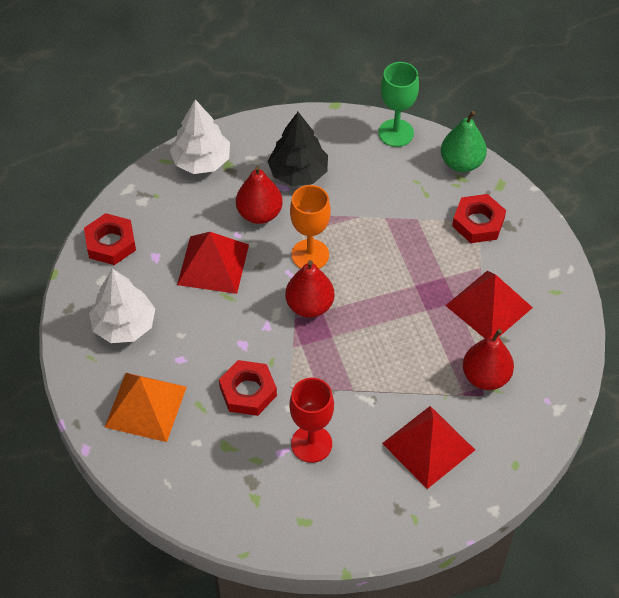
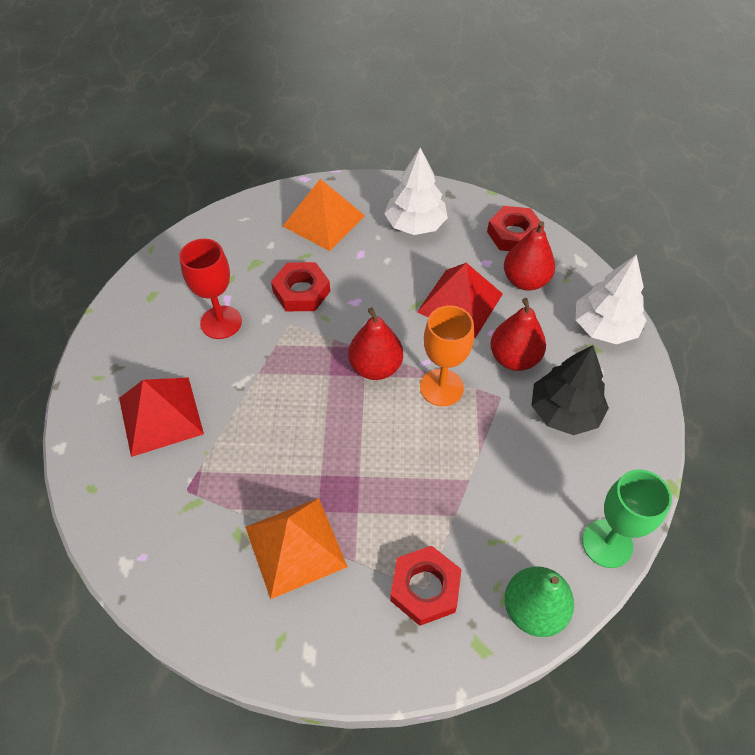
camera: 110 degrees right, 0 degrees up
red pyramid [445,271,533,339] -> orange pyramid [245,498,348,599]
red pear [463,329,514,390] -> red pear moved to [504,221,555,291]

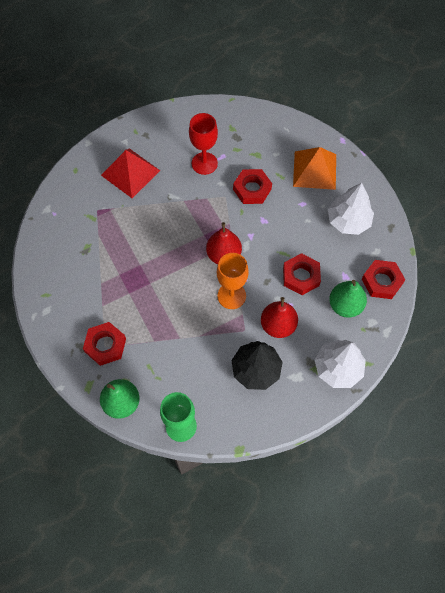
camera: 60 degrees right, 10 degrees up
orange pyramid [245,498,348,599] -> none
red pyramid [417,263,503,338] -> red nut [283,253,321,295]
red pear [504,221,555,291] -> green pear [329,280,367,318]

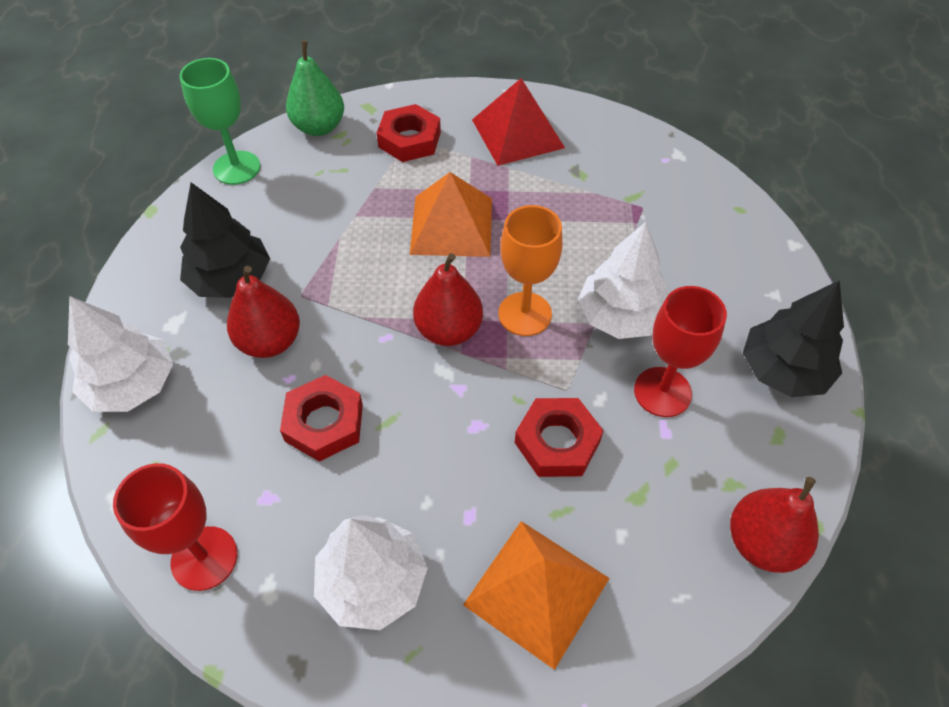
camera: 120 degrees right, 10 degrees down
red pyramid [101,148,160,198] -> red pyramid moved to [472,78,565,166]
orange goblet [217,253,249,309] -> orange goblet moved to [498,205,563,336]
green pear [329,280,367,318] -> none
red nut [362,260,406,299] -> red goblet [113,463,238,591]
none -> orange pyramid [410,172,492,257]
none -> white tree [578,222,668,339]
none -> red pear [730,477,819,573]
none -> black tree [743,280,844,397]

